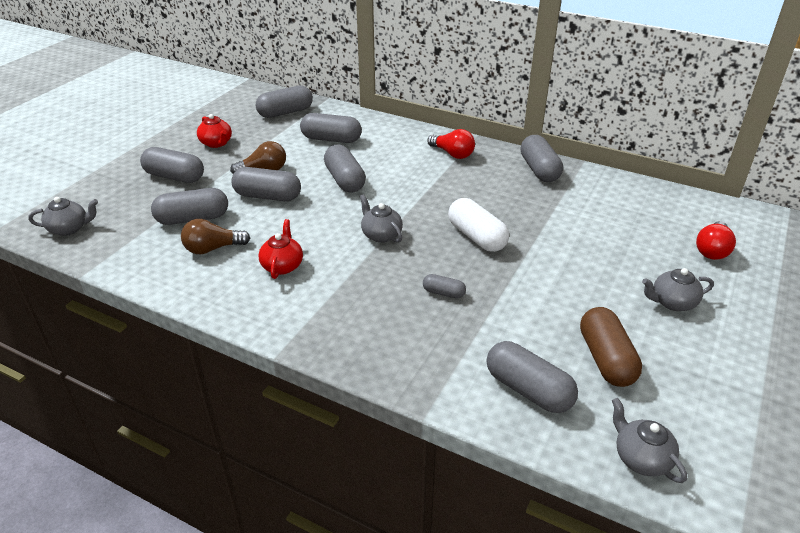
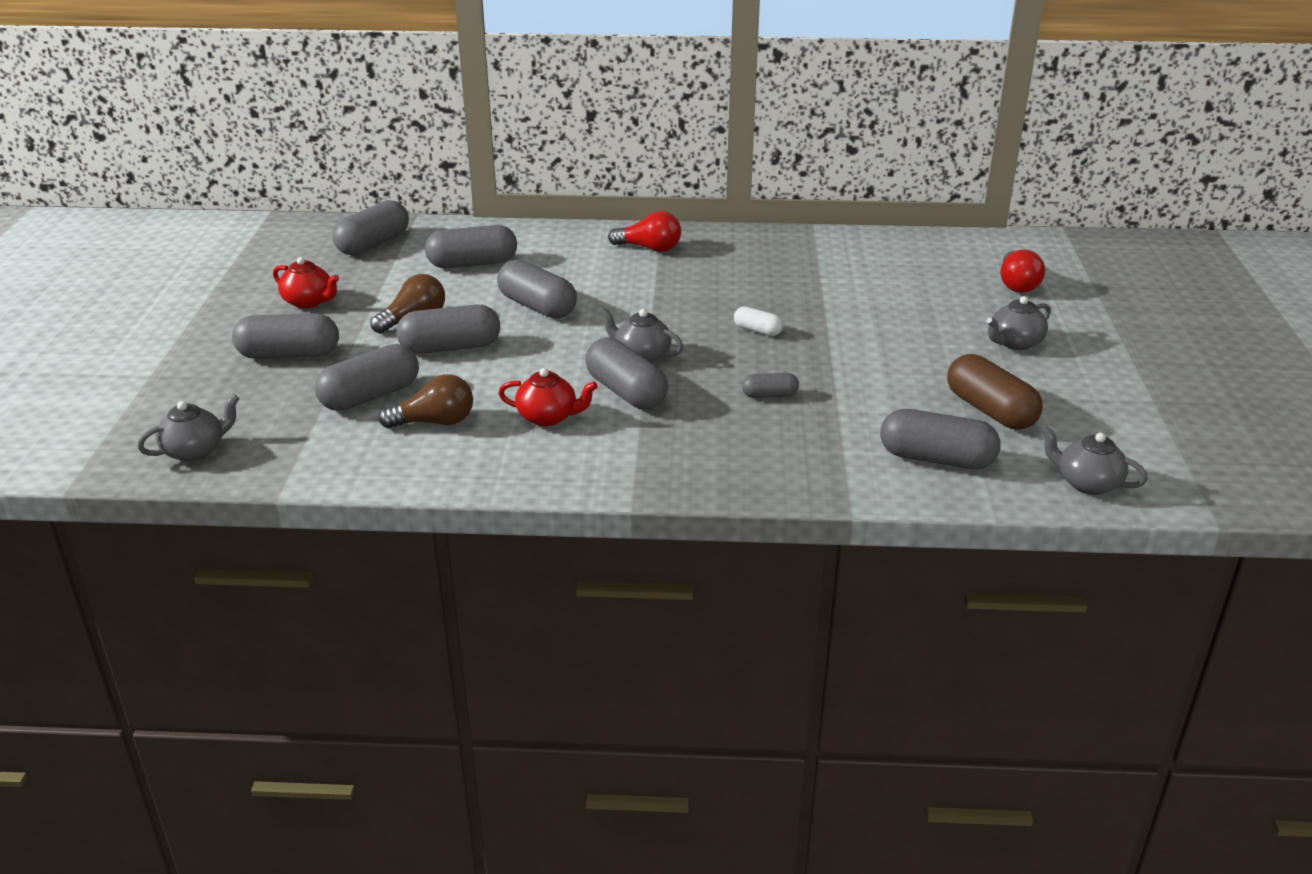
camera: 25 degrees left, 5 degrees down
brown light bulb [181,219,250,254] -> brown light bulb turned 150 degrees counterclockwise [378,374,473,428]
red teapot [258,219,303,279] -> red teapot turned 120 degrees clockwise [499,368,598,426]
white capsule [448,198,509,252] -> white capsule [734,307,783,336], size x0.52
grey capsule [521,135,563,182] -> grey capsule moved to [585,338,668,409]

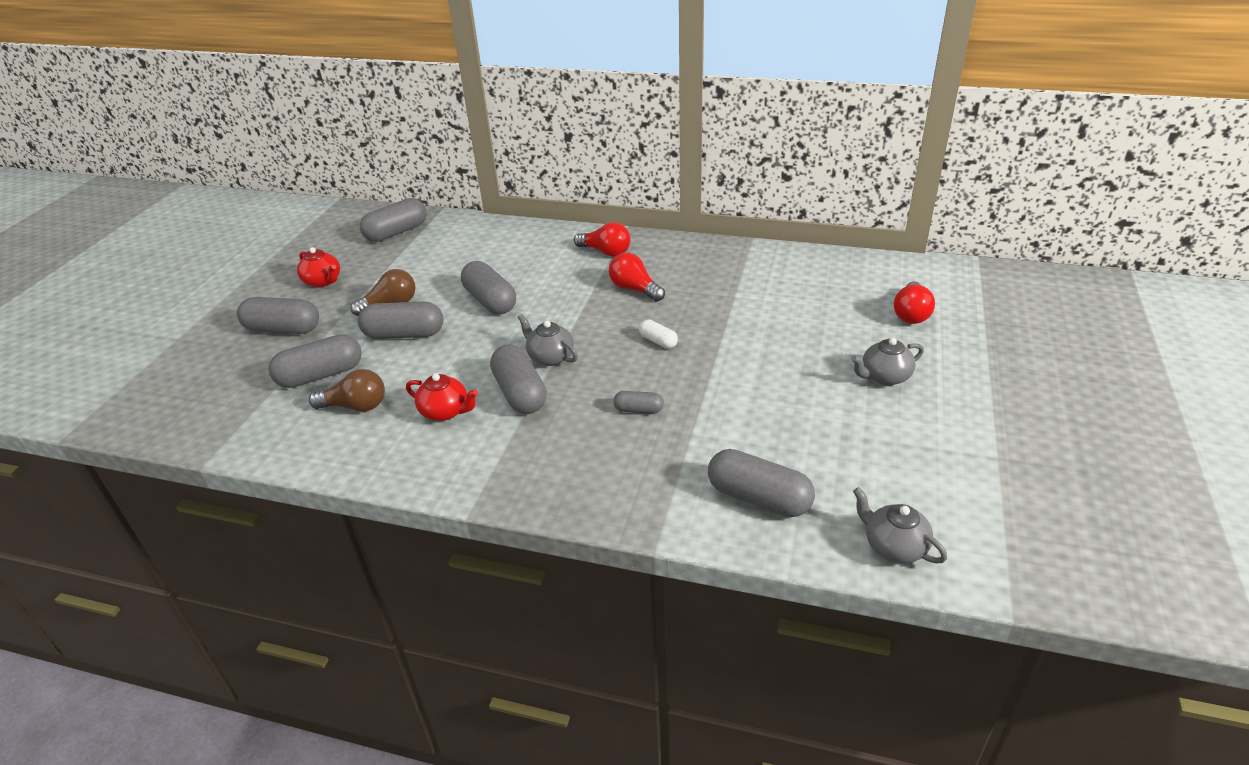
camera: 15 degrees right, 5 degrees up
grey teapot [137,394,239,462] -> none
grey capsule [425,225,517,268] -> none
brown capsule [947,354,1043,430] -> none
none -> red light bulb [609,253,665,302]

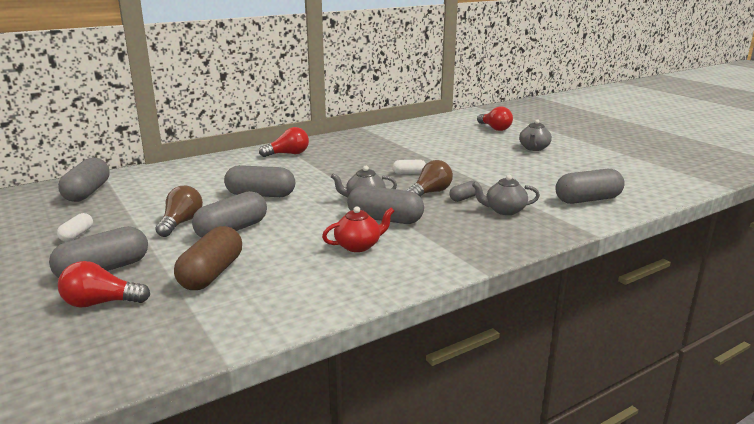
camera: 50 degrees left, 15 degrees down
grey capsule [269,334,362,388] -> brown capsule [174,226,242,290]
red teapot [297,247,340,287] -> white capsule [57,213,93,242]
brown light bulb [309,369,385,412] -> brown light bulb moved to [406,160,453,197]
red light bulb [609,253,665,302] -> red light bulb moved to [58,261,150,307]
grey teapot [853,487,947,563] -> grey teapot moved to [472,175,540,215]

